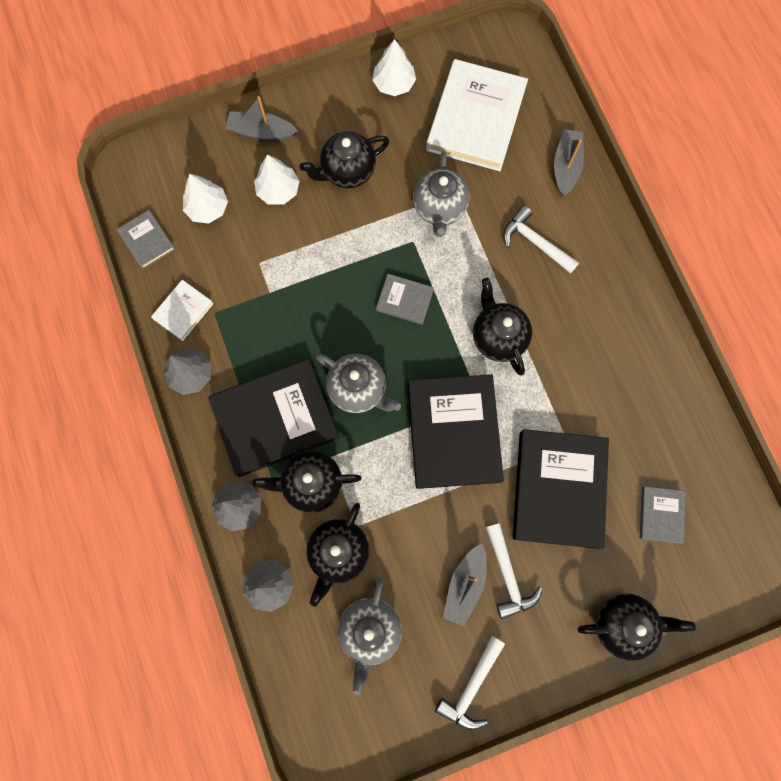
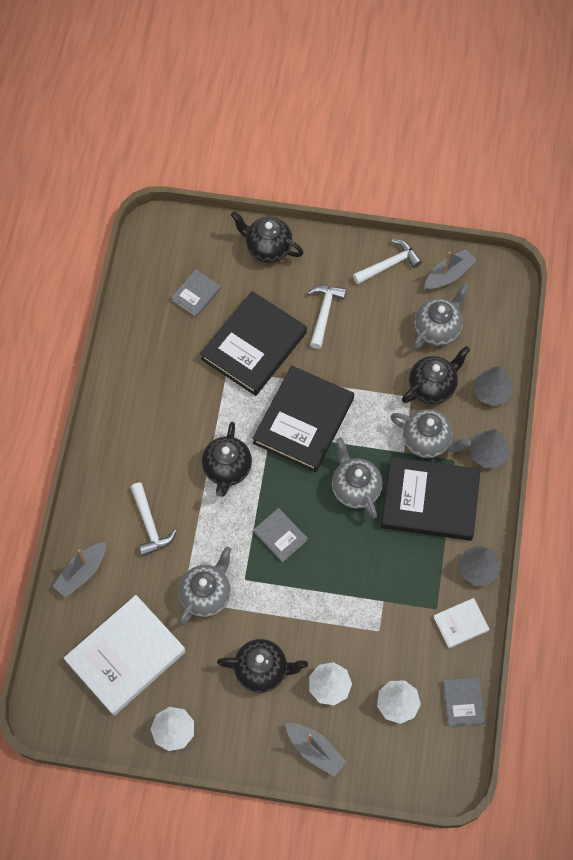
camera: 150 degrees left, 10 degrees down
black teapot [252,451,362,513] -> grey teapot [390,409,471,458]
grey boat [443,544,487,627] -> grey boat moved to [424,249,477,290]

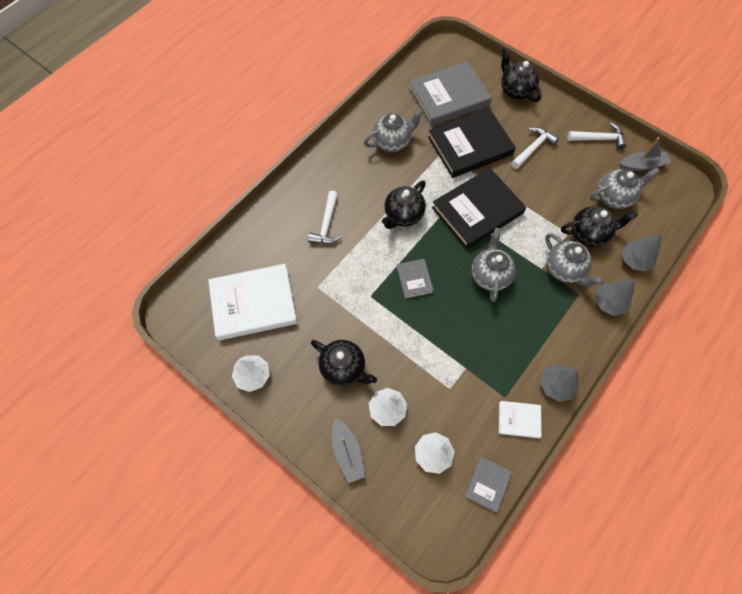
camera: 30 degrees right, 0 degrees up
grey boat [53,542,106,598] -> none
grey book [171,269,221,318] -> grey book [409,61,492,126], size x2.11
grey teapot [179,547,231,625] -> grey teapot moved to [364,108,424,152]
black book [381,457,480,541] -> none

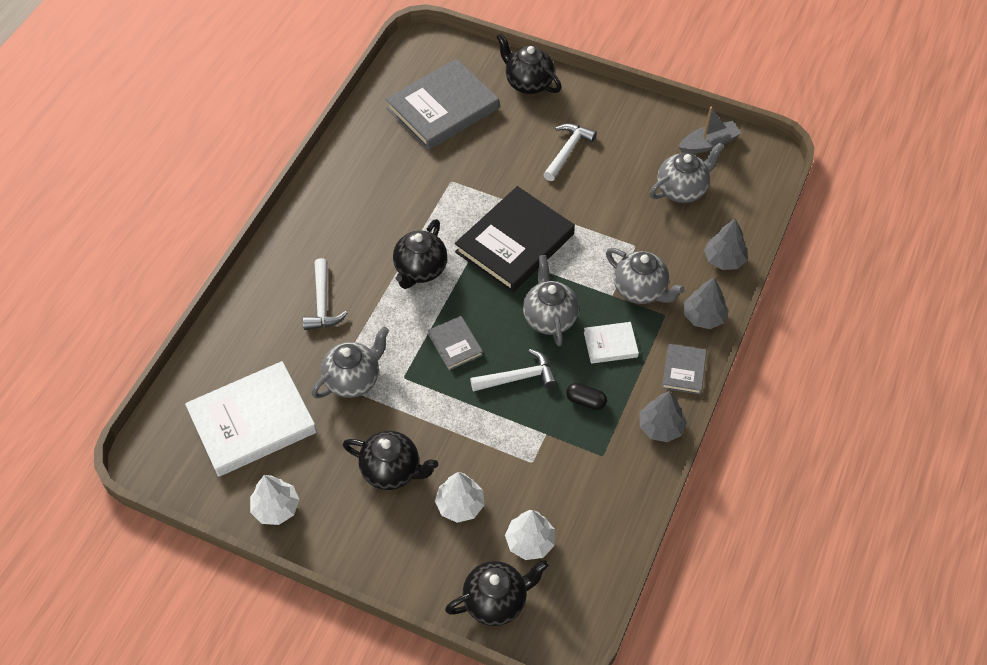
camera: 15 degrees left, 10 degrees down
grey boat [332,418,365,483] -> none
grey teapot [364,108,424,152] -> grey teapot moved to [311,327,389,398]
black book [428,108,516,178] -> none
grey book [464,457,512,513] -> grey book moved to [662,344,707,394]
white book [499,401,541,438] -> white book moved to [584,322,639,364]
black teapot [561,206,638,247] -> black teapot moved to [445,560,548,626]
white hammer [567,122,626,150] -> white hammer moved to [470,349,557,392]
none -> black capsule [566,383,607,410]

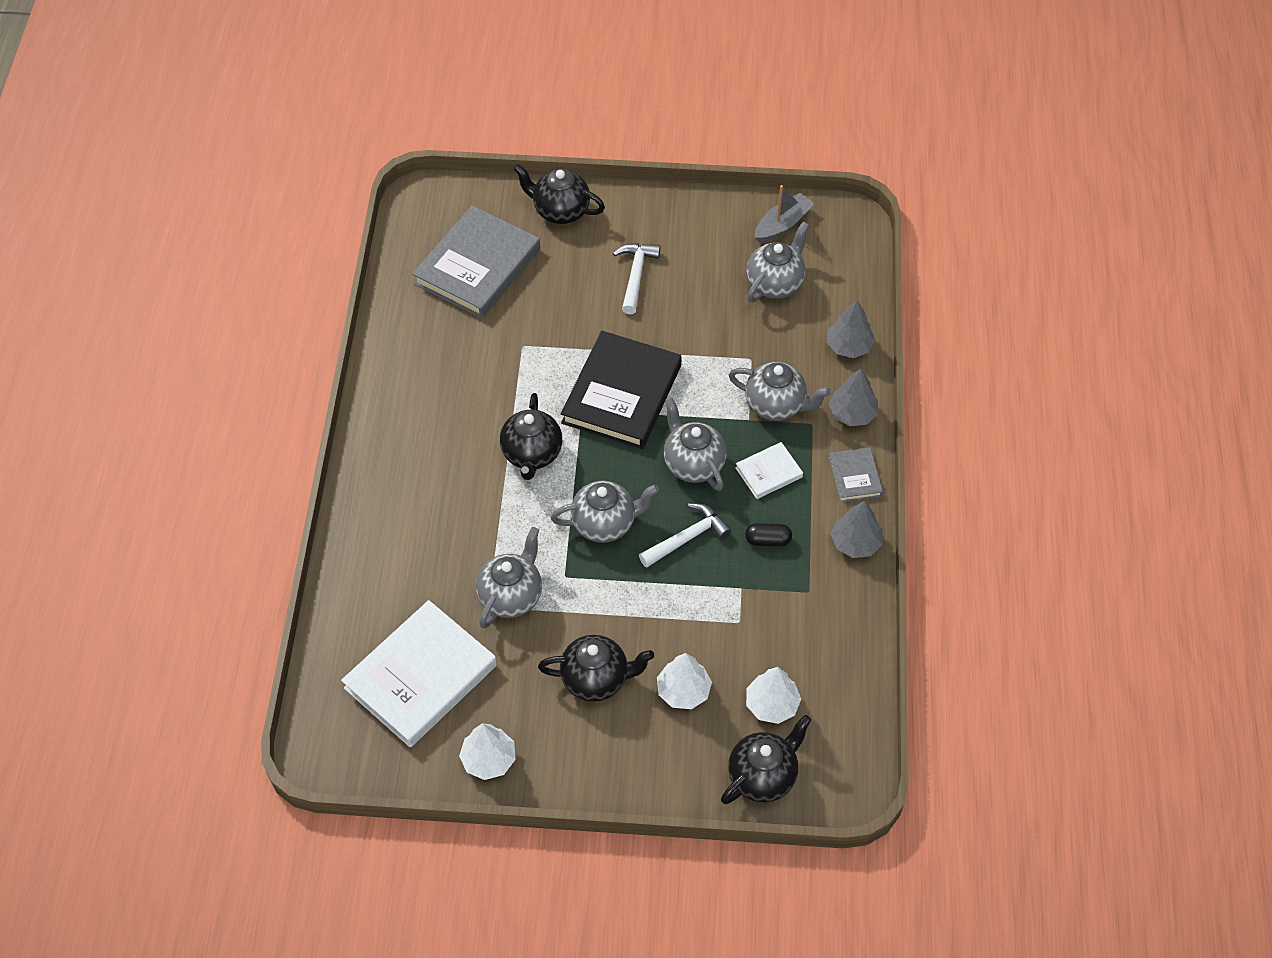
camera: 20 degrees left, 0 degrees up
white hammer [303,258,347,330] -> none
grey book [428,316,483,370] -> grey teapot [551,481,659,543]

